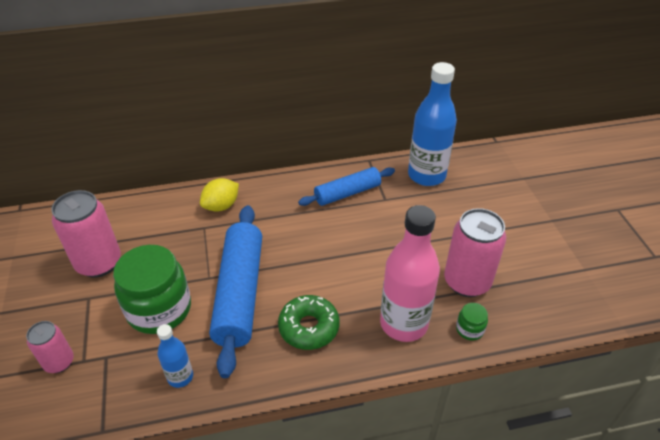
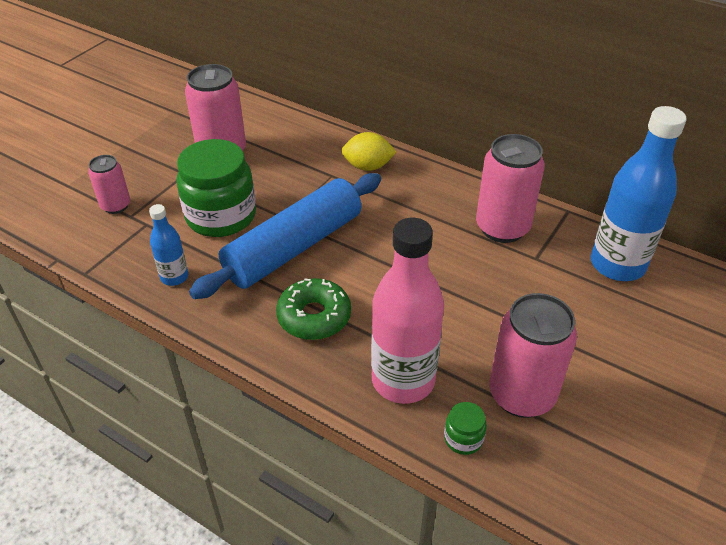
camera: 45 degrees right, 0 degrees up
blue rolling pin [298,167,395,206] -> pink can [476,134,545,243]

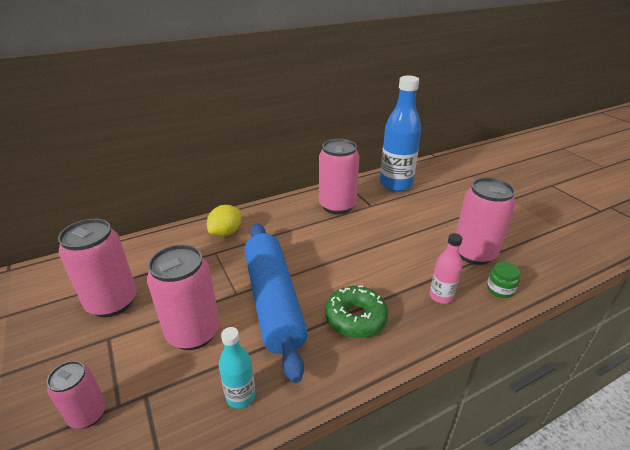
camera: 60 degrees left, 10 degrees down
blue bottle [149,204,189,286] -> turquoise bottle [219,327,256,409]
green jar [176,139,256,237] -> pink can [147,244,220,350]
pink bottle [371,218,444,404] -> pink bottle [430,233,462,304], size x0.50

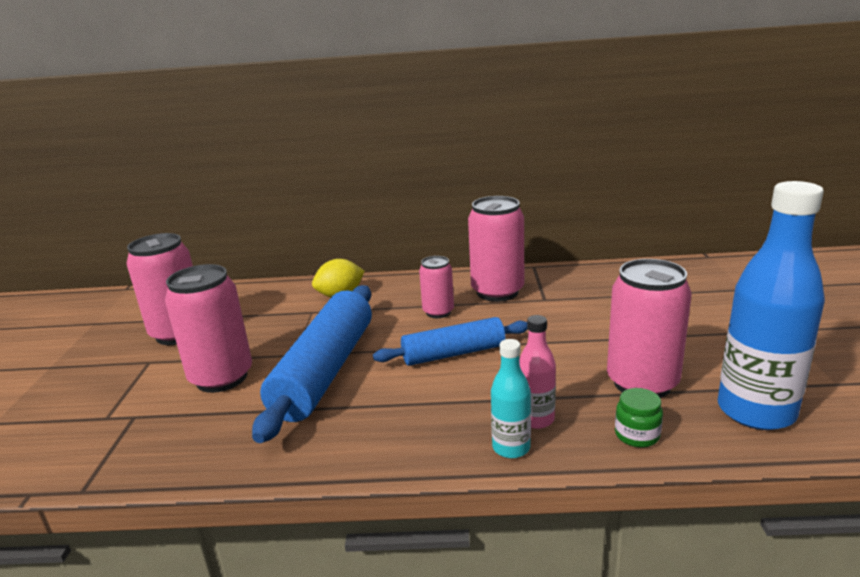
camera: 30 degrees right, 10 degrees down
pink can [47,361,106,429] -> pink can moved to [419,256,454,318]
turquoise bottle [219,327,256,409] -> turquoise bottle moved to [491,339,531,458]
green donut [325,285,388,338] -> none
blue bottle [380,75,421,192] -> blue bottle moved to [718,181,825,430]
none -> blue rolling pin [373,317,528,366]

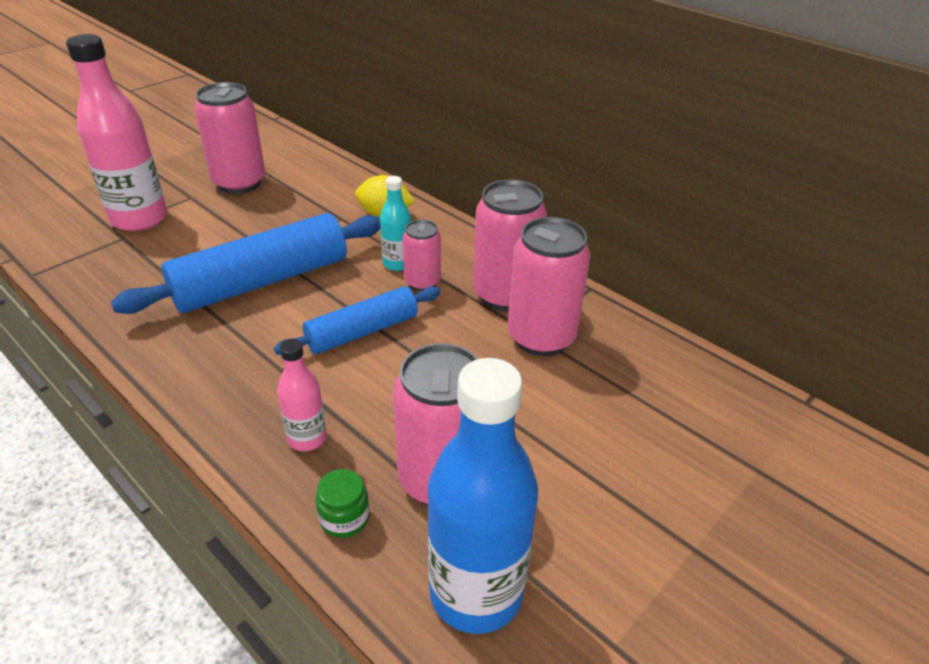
camera: 40 degrees right, 15 degrees up
pink can [165,264,252,393] -> pink can moved to [508,217,590,356]
blue rolling pin [373,317,528,366] -> blue rolling pin turned 60 degrees counterclockwise [274,286,440,355]
turquoise bottle [491,339,531,458] -> turquoise bottle moved to [380,176,411,271]
none -> pink bottle [66,34,167,231]

